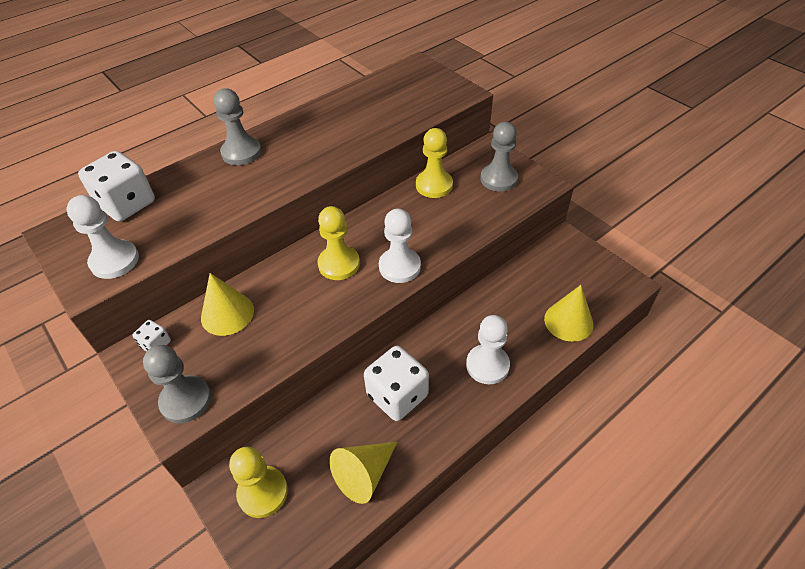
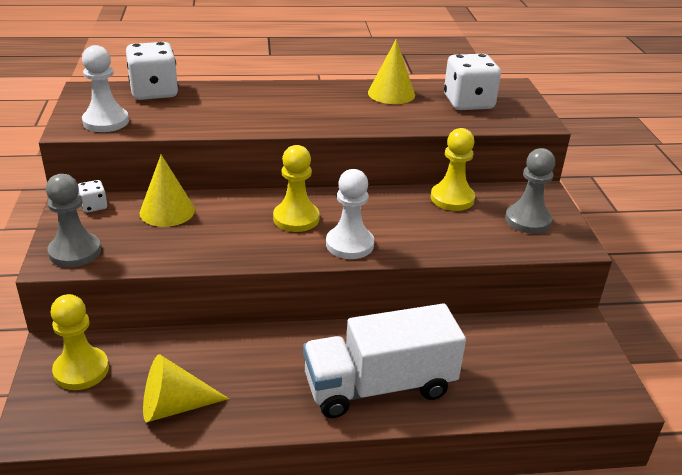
camera: 30 degrees right, 15 degrees down
grey pawn [214,88,261,165] -> none
white dice [364,346,429,421] -> white dice moved to [444,54,501,110]
white pawn [466,315,510,384] -> white truck [303,304,466,418]
yellow cone [544,285,594,342] -> yellow cone moved to [368,39,415,104]

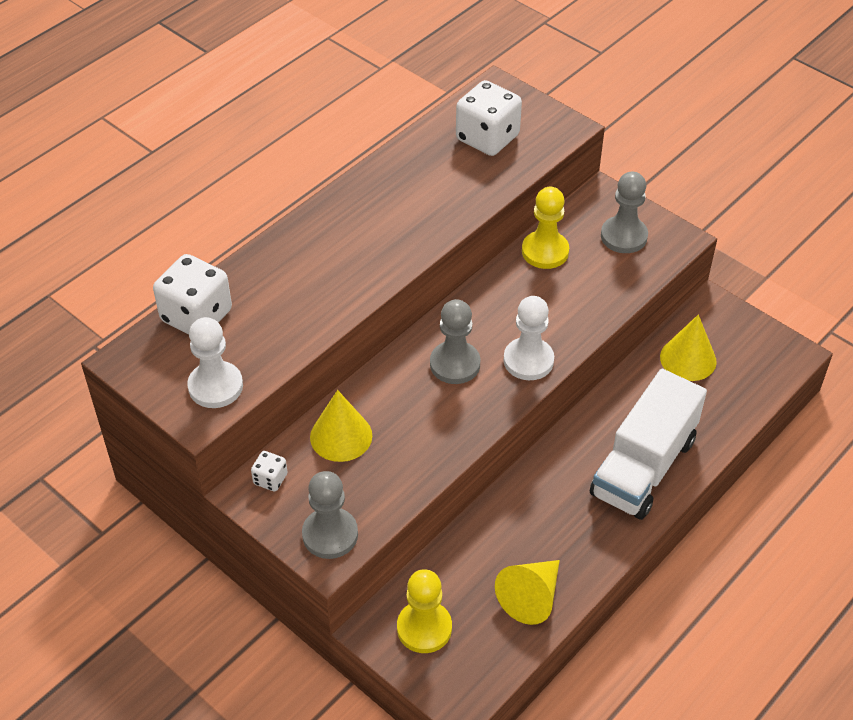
camera: 40 degrees left, 15 degrees up
yellow pawn [273,145,320,232] -> grey pawn [430,299,481,384]
yellow cone [368,39,415,104] -> yellow cone moved to [660,315,717,381]

